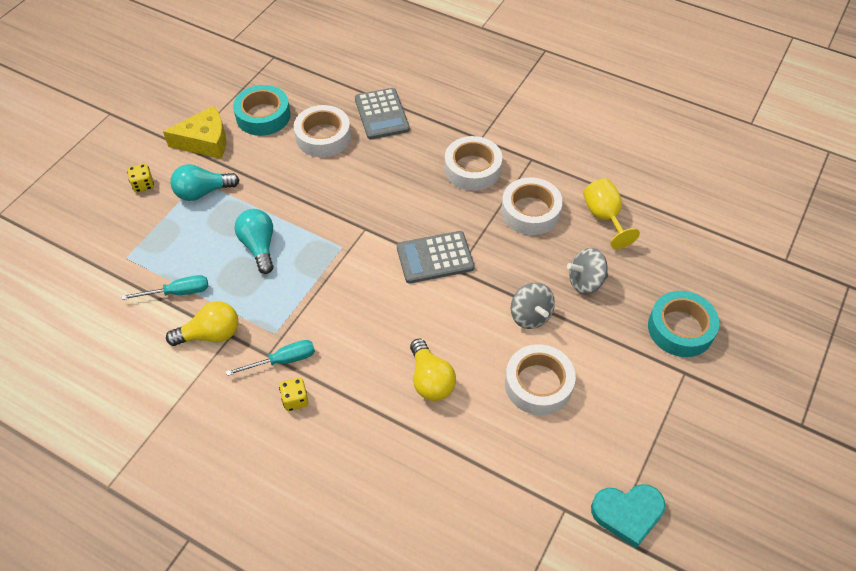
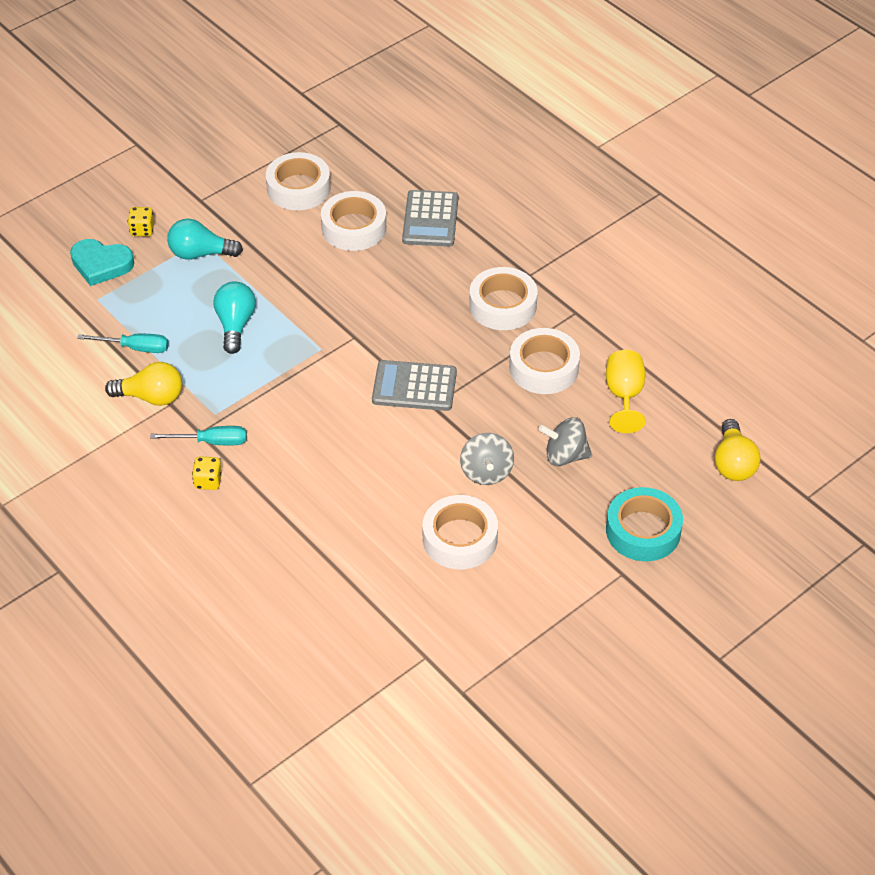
camera: 20 degrees right, 5 degrees down
yellow cheese [163,106,226,159] -> none
turquoise tape [233,85,291,136] -> white tape [266,152,331,210]
yellow light bulb [410,338,456,401] -> yellow light bulb moved to [715,419,761,481]
turquoise heart [591,484,665,548] -> turquoise heart moved to [70,239,134,286]

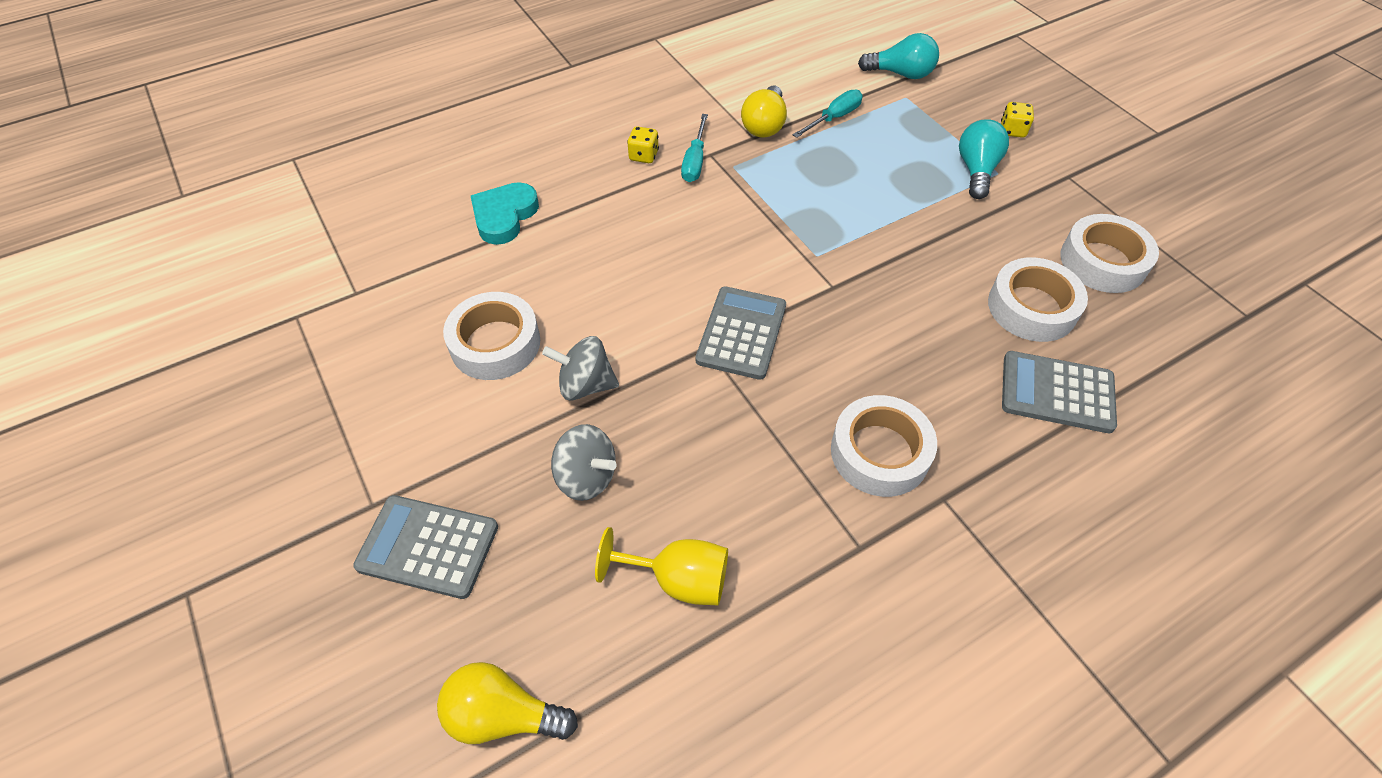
camera: 100 degrees right, 5 degrees up
turquoise heart [70,239,134,286] -> turquoise heart moved to [471,182,539,245]
turquoise screwdriver [77,333,169,353] -> turquoise screwdriver turned 150 degrees counterclockwise [793,89,863,138]
turquoise light bulb [213,281,256,354] -> turquoise light bulb moved to [858,33,939,79]
white tape [509,328,580,394] -> none
grey spinning top [539,417,592,466] -> grey spinning top turned 105 degrees clockwise [551,424,617,501]
turquoise tape [606,487,683,561] -> grey calculator [353,495,498,599]

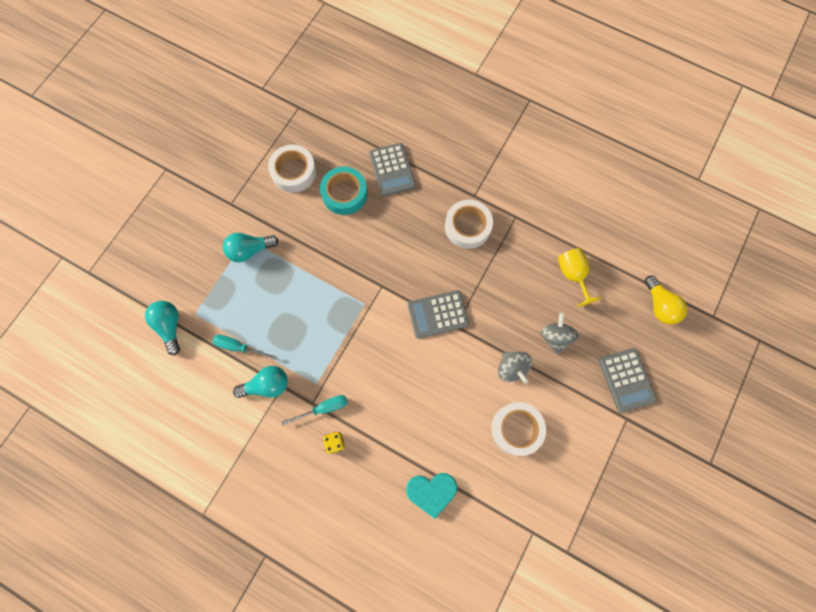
camera: 120 degrees left, 20 degrees up
yellow light bulb [741,86,787,138] -> turquoise light bulb [233,366,288,398]
white tape [988,257,1088,342] -> turquoise tape [320,166,367,215]
yellow dice [1001,102,1034,138] -> none

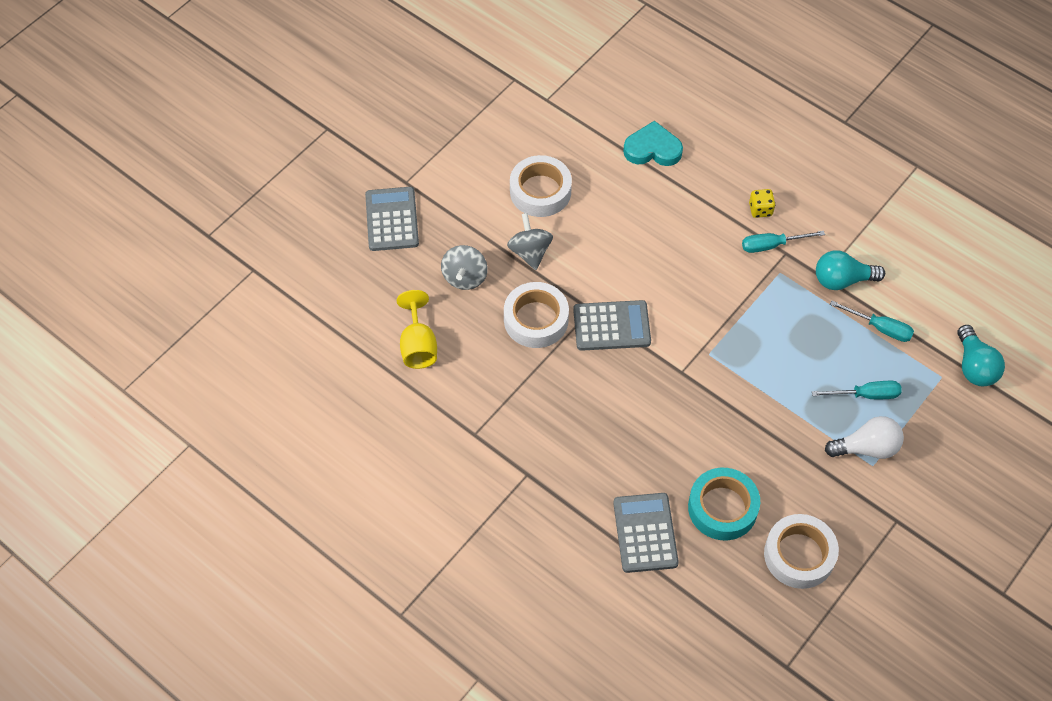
camera: 170 degrees left, 15 degrees down
turquoise light bulb [223,233,279,263] -> white light bulb [825,416,904,459]
white tape [445,200,493,249] -> white tape moved to [504,282,569,348]
yellow light bulb [644,276,687,324] -> none
none -> turquoise screwdriver [812,381,902,399]

